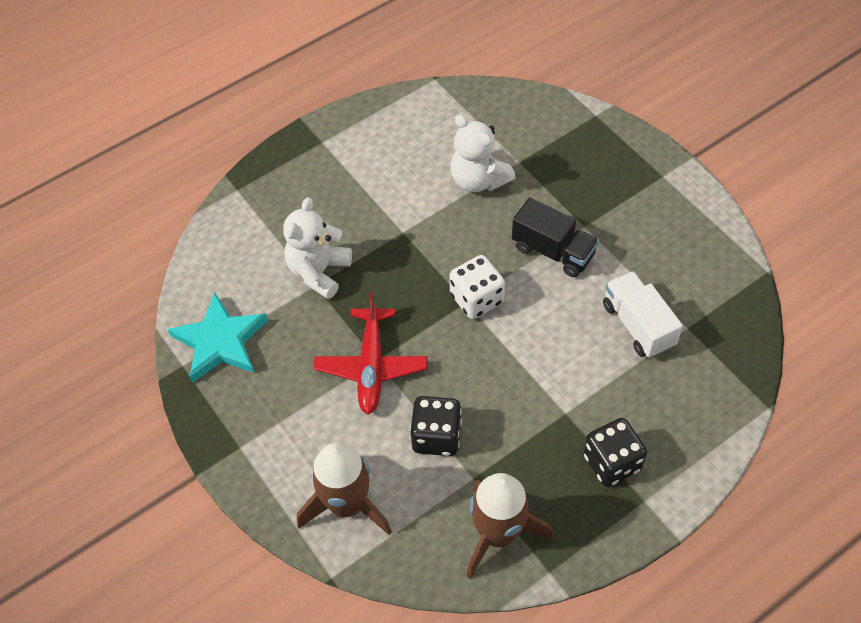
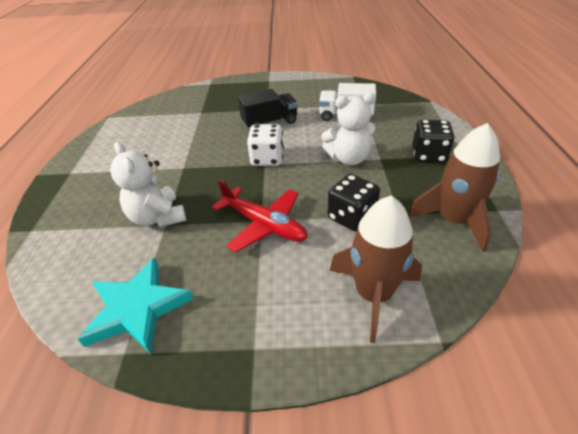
camera: 55 degrees left, 15 degrees down
white teddy bear [451,115,515,192] -> white teddy bear moved to [321,92,376,165]

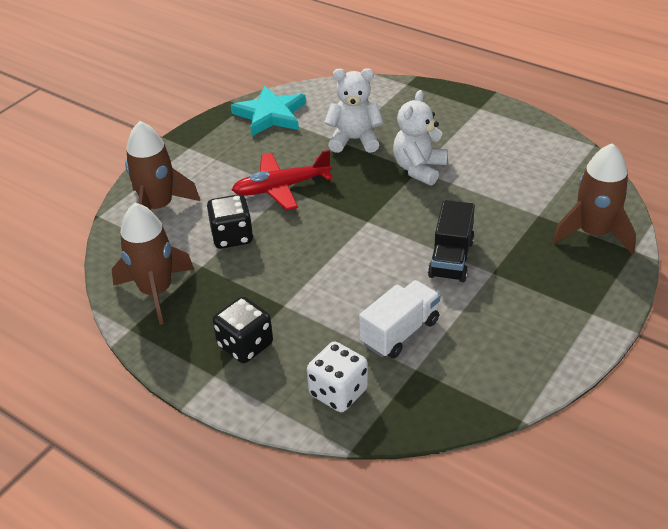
camera: 125 degrees right, 0 degrees up
white dice [247,124,284,166] -> white dice moved to [307,342,368,412]
white teddy bear [321,92,376,165] -> white teddy bear moved to [393,90,448,186]
none -> brown rocket [552,143,636,254]

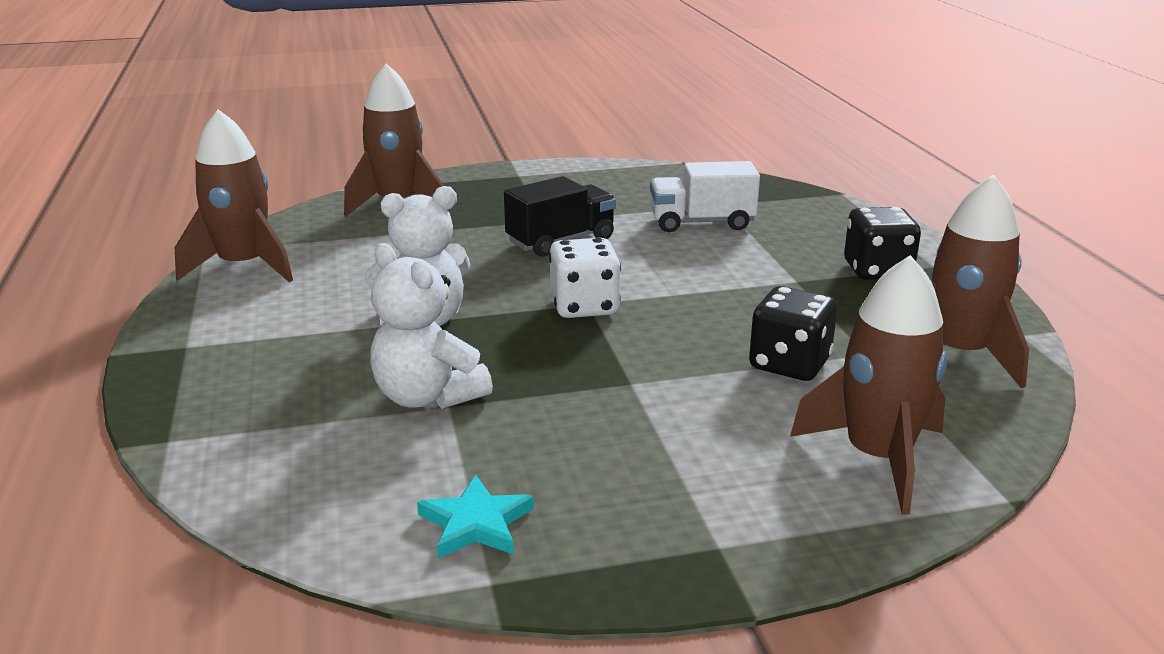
camera: 140 degrees left, 15 degrees down
turquoise star [231,86,306,137] -> turquoise star [417,475,534,559], size x0.59
red plane [232,150,333,210] -> none
white dice [307,342,368,412] -> white dice moved to [549,238,621,318]
none -> brown rocket [175,109,293,282]

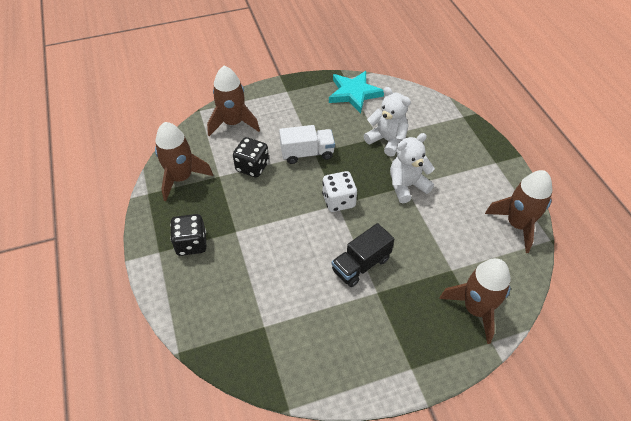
camera: 175 degrees right, 25 degrees up
turquoise star [417,475,534,559] -> turquoise star [329,71,384,114], size x1.70
white truck [650,161,760,232] -> white truck moved to [279,125,335,164]

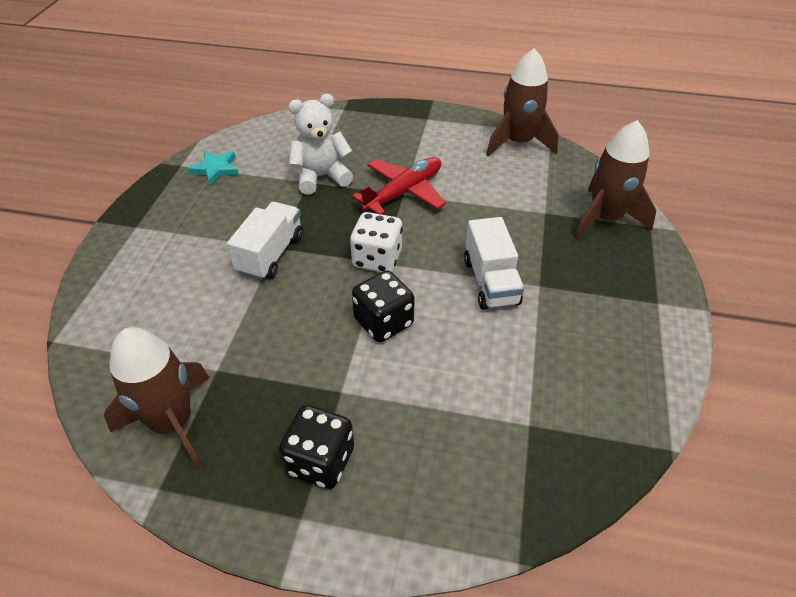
camera: 60 degrees left, 5 degrees down
brown rocket [207,66,260,136] -> none
black dice [233,137,269,178] -> black dice moved to [352,270,415,342]
turquoise star [329,71,384,114] -> turquoise star [188,151,239,185], size x0.59
black truck [332,223,394,287] -> white truck [464,217,524,310]
white teddy bear [390,133,435,203] -> red plane [352,157,446,215]

